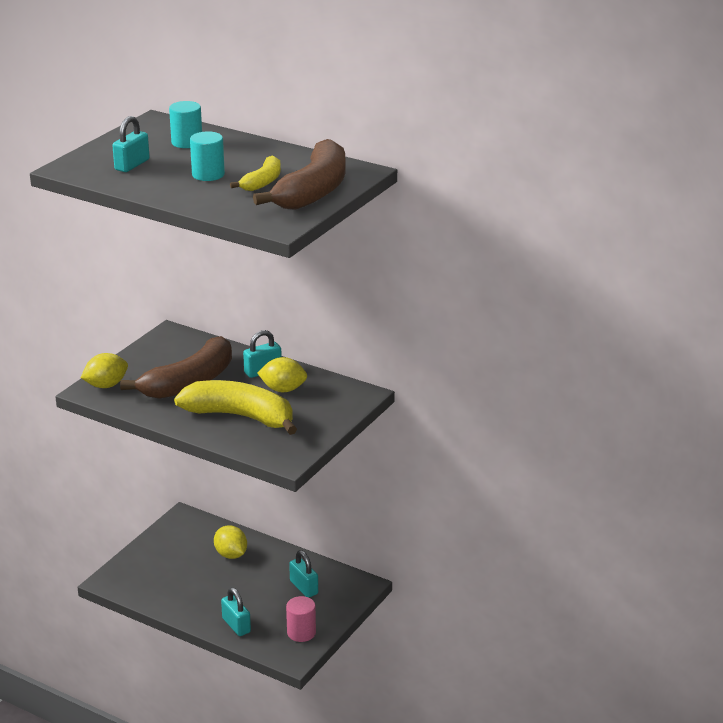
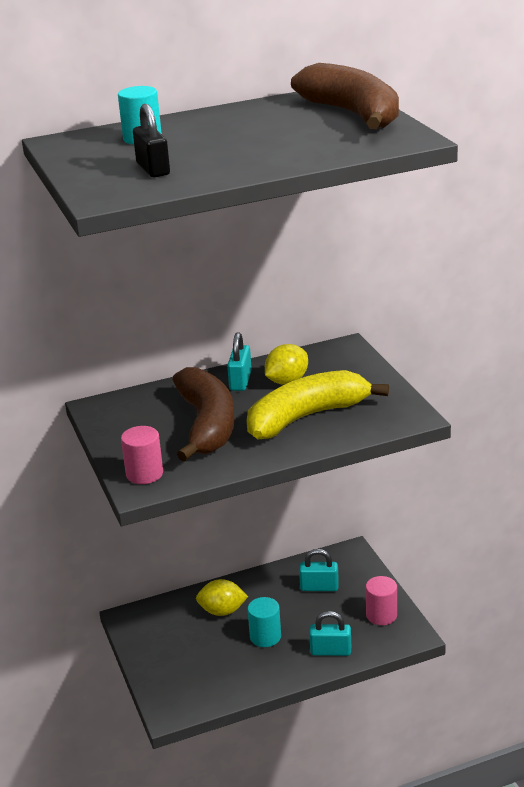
camera: 50 degrees left, 0 degrees up
yellow lemon [81,353,128,388] -> pink cylinder [121,426,163,484]
turquoise padlock [112,116,150,172] -> black padlock [133,104,170,177]
turquoise cylinder [190,131,225,181] -> turquoise cylinder moved to [248,597,281,647]
yellow banana [230,156,281,191] -> none

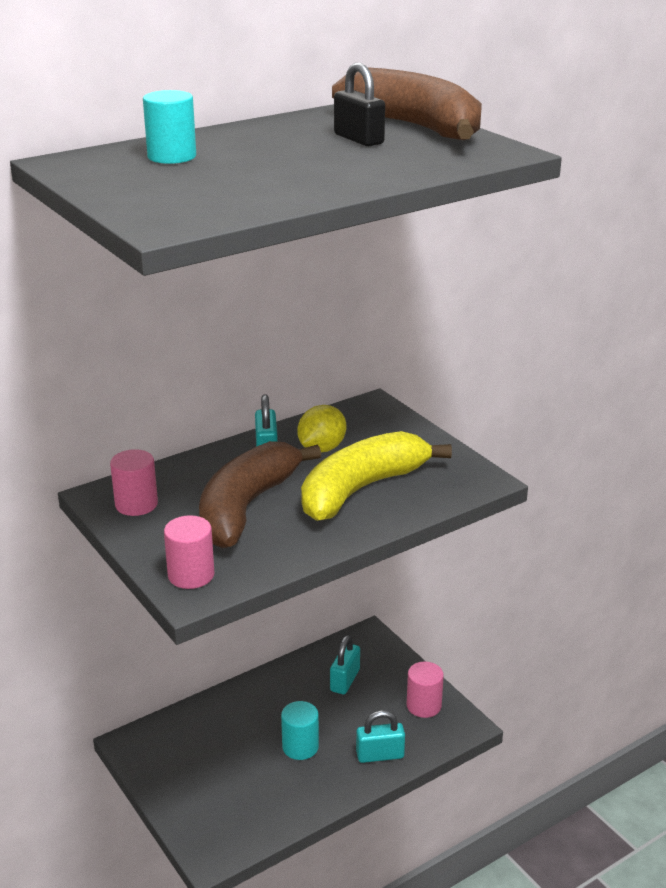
camera: 15 degrees left, 0 degrees up
black padlock [133,104,170,177] -> black padlock moved to [334,63,385,146]
brown banana [173,367,235,462] -> brown banana turned 135 degrees counterclockwise [199,441,321,548]
yellow lemon [196,579,248,616] -> none
turquoise padlock [299,549,339,591] -> turquoise padlock turned 60 degrees counterclockwise [330,635,360,694]
none -> pink cylinder [110,449,158,516]

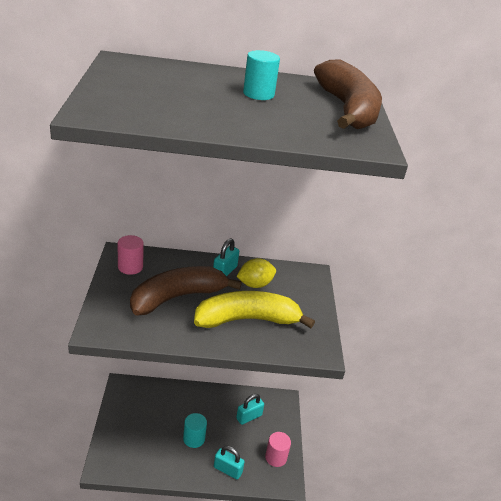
camera: 30 degrees right, 5 degrees up
turquoise cylinder [143,90,196,164] -> turquoise cylinder moved to [243,50,280,100]
pink cylinder [164,515,214,589] -> none
black padlock [334,63,385,146] -> none

